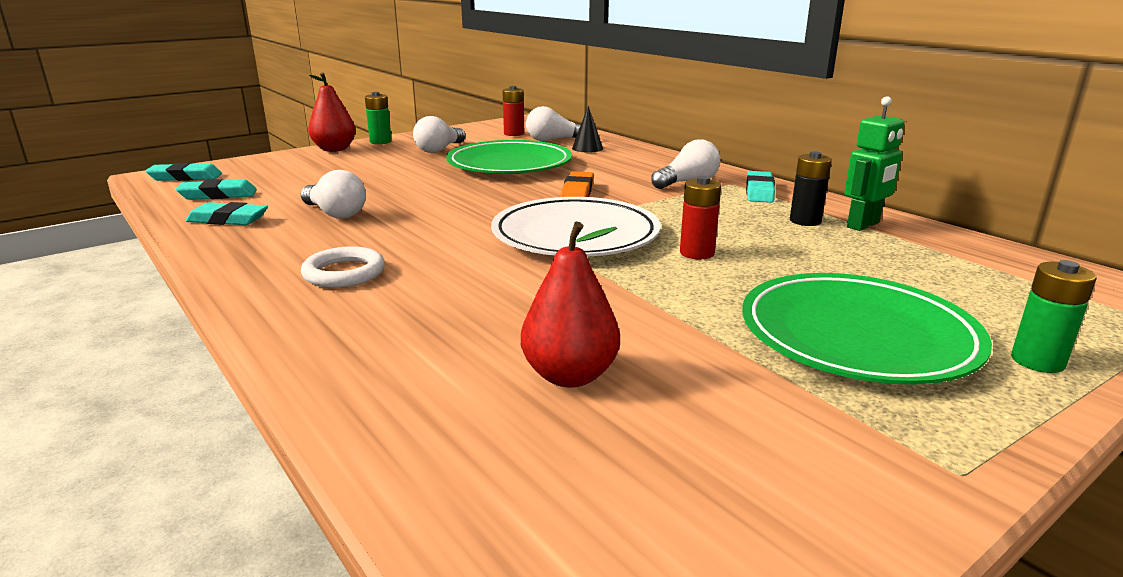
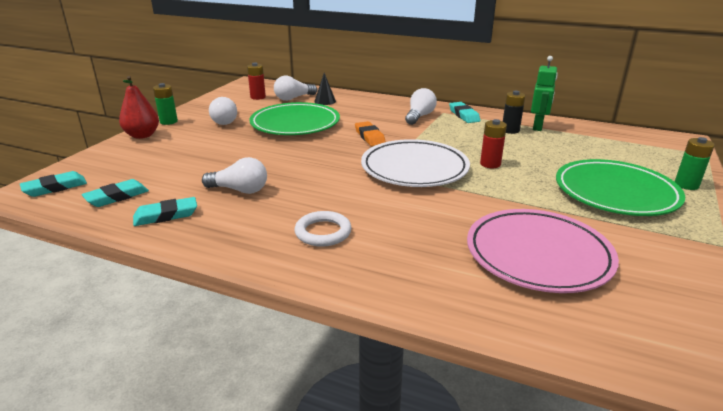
camera: 30 degrees left, 5 degrees up
red pear [521,222,620,387] -> pink plate [467,209,619,293]

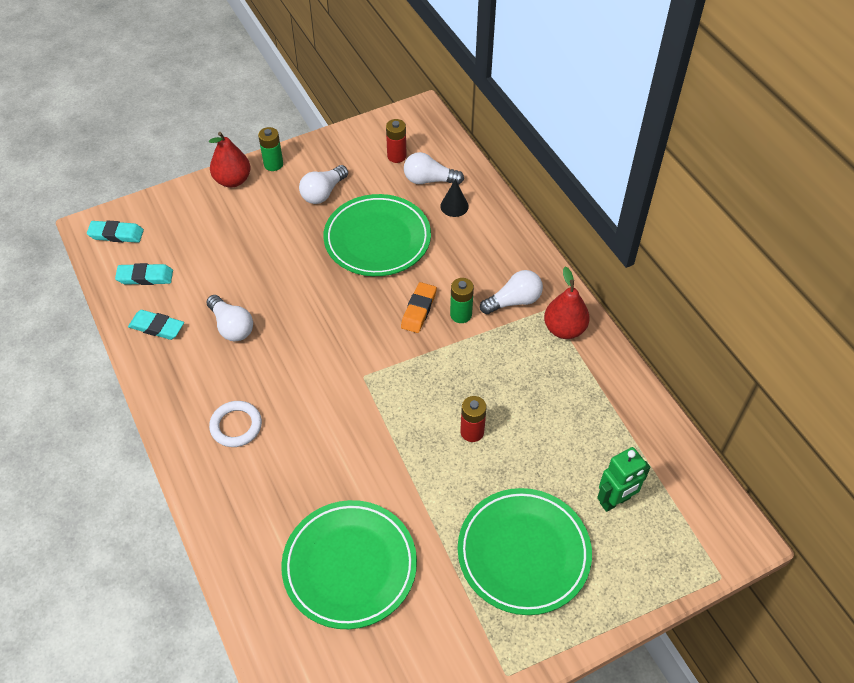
camera: 40 degrees right, 25 degrees up
white plate [361,139,470,187] -> none
turquoise eraser [449,102,480,123] -> red pear [544,267,590,339]
pink plate [467,209,619,293] -> green plate [281,500,417,629]
black battery [503,91,525,134] -> none
green robot [531,56,558,131] -> green robot moved to [597,447,650,512]
green battery [675,137,715,190] -> green battery moved to [450,278,474,323]

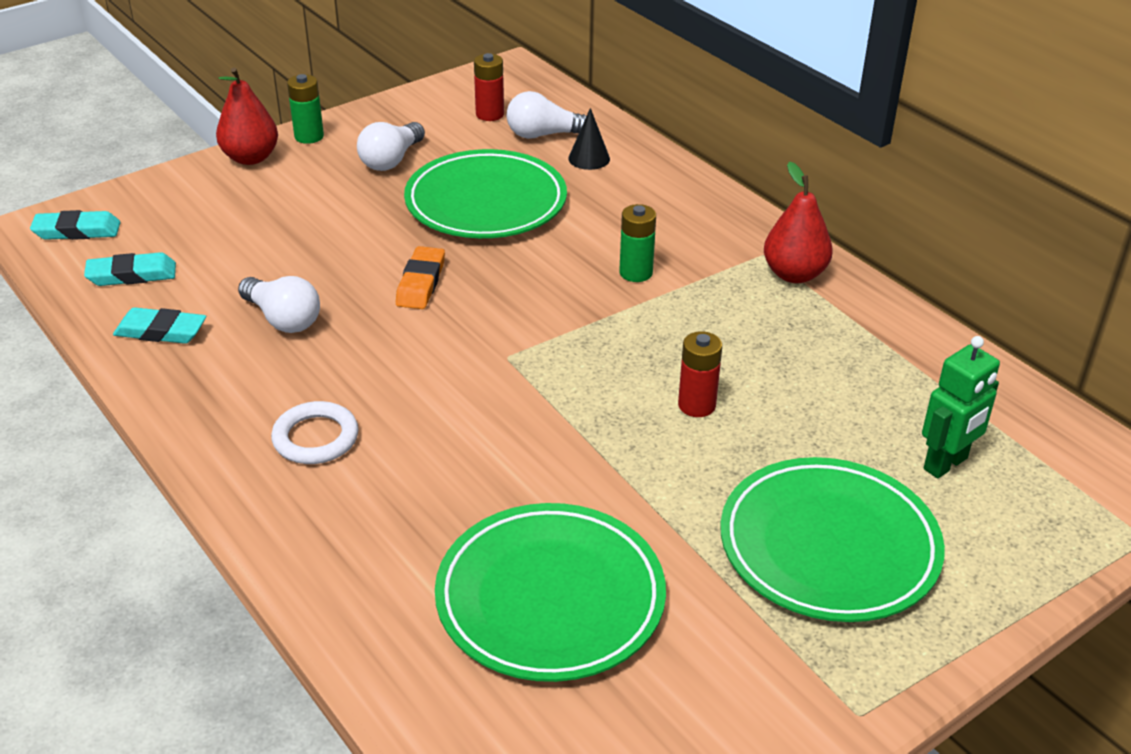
camera: 10 degrees left, 15 degrees down
orange eraser [401,282,437,333] -> orange eraser moved to [396,246,445,309]
white light bulb [480,270,543,314] -> none

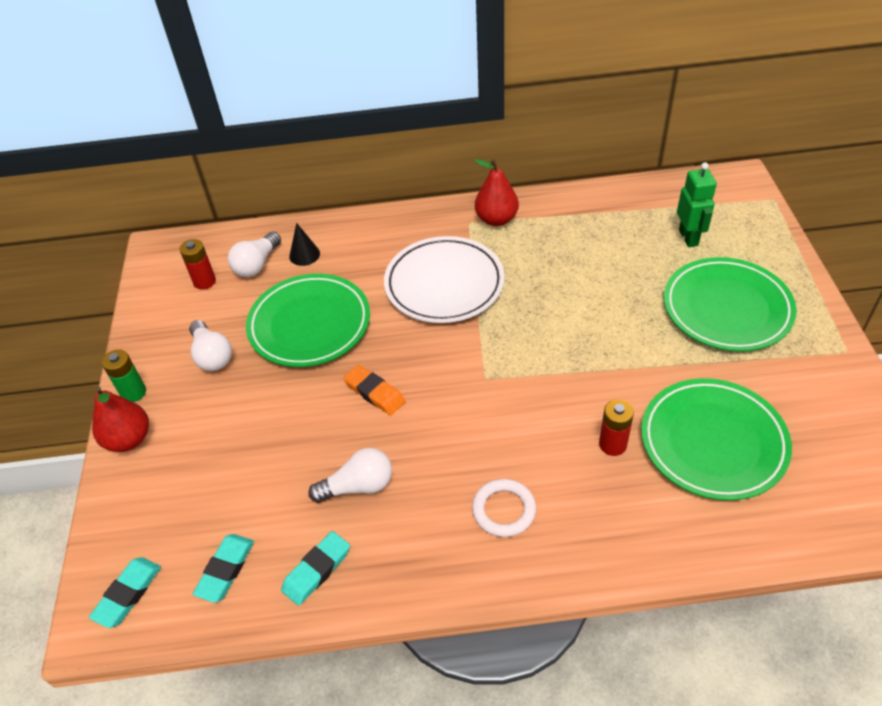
camera: 55 degrees left, 10 degrees up
green battery [619,204,656,282] -> white plate [384,236,505,323]
red battery [678,331,722,417] -> red battery moved to [599,399,634,456]

